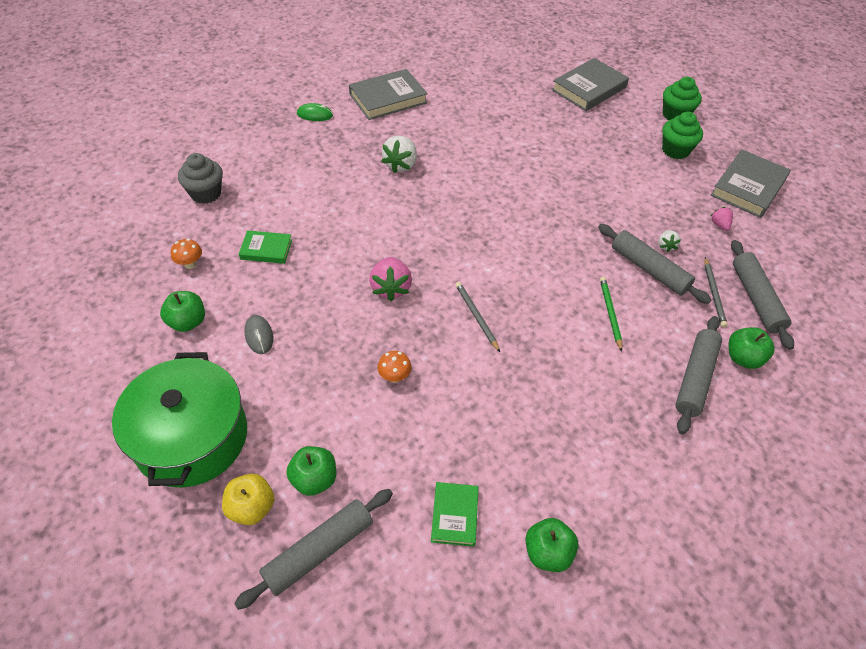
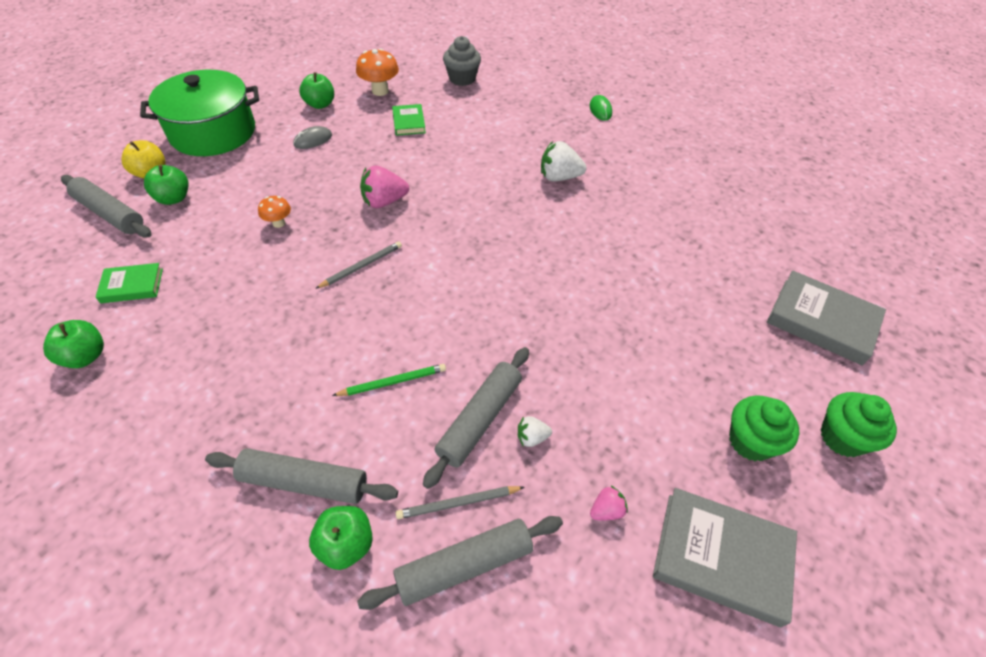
camera: 75 degrees right, 0 degrees up
orange mushroom [171,239,202,269] -> orange mushroom [356,48,399,96], size x1.68
grey book [349,69,428,120] -> none

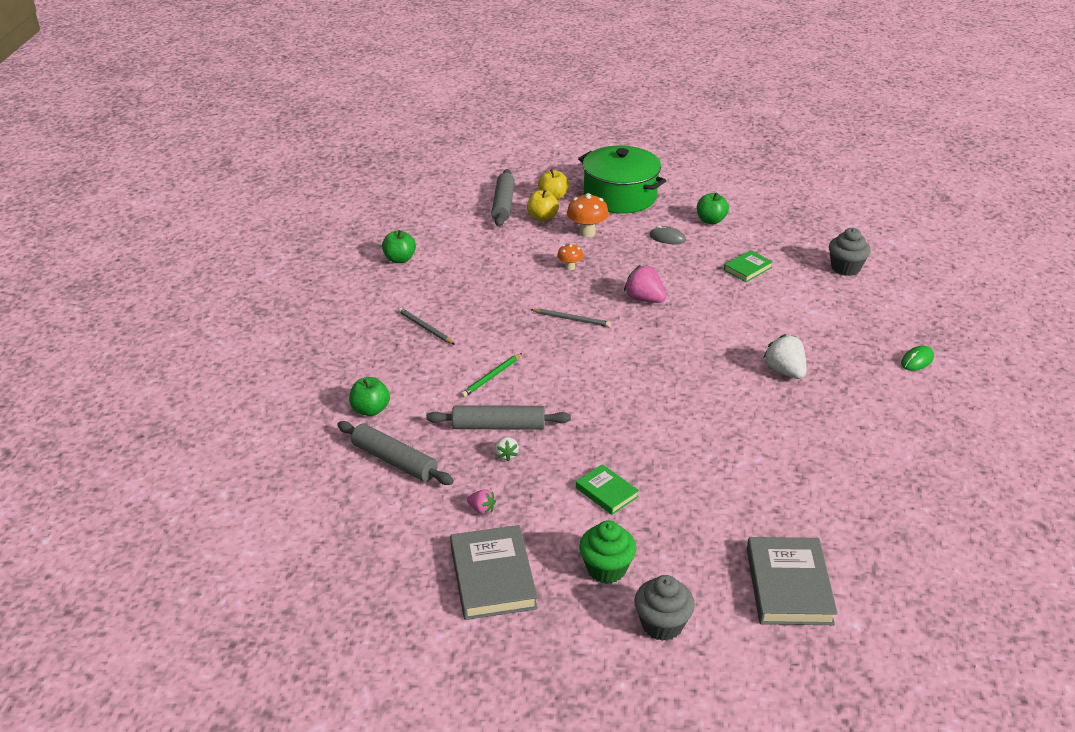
camera: 60 degrees right, 15 degrees down
green book [96,263,163,303] -> green book moved to [576,464,639,515]
green apple [144,165,188,205] -> yellow apple [527,190,559,221]
grey rolling pin [205,448,398,504] -> none
green pencil [332,364,446,396] -> green pencil turned 90 degrees clockwise [461,353,522,398]
orange mushroom [356,48,399,96] -> orange mushroom moved to [567,193,609,237]
grey pencil [395,486,524,519] -> grey pencil moved to [398,308,455,345]
white strawberry [518,416,552,447] -> white strawberry turned 150 degrees counterclockwise [495,437,519,461]
green cupcake [821,392,897,457] -> grey cupcake [634,575,695,641]

